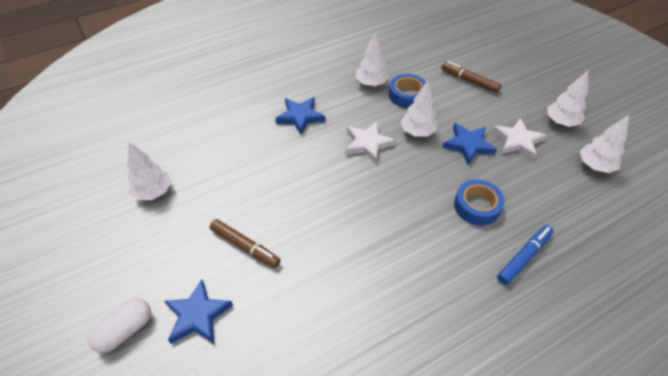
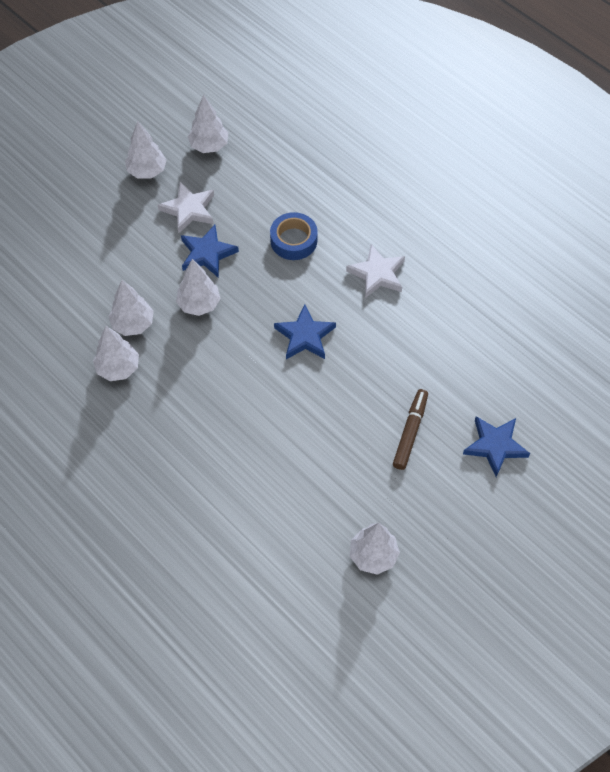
camera: 105 degrees left, 10 degrees up
white capsule [88,298,151,353] -> none
blue star [275,97,325,135] -> blue star moved to [274,304,336,359]
white star [345,121,396,163] -> white star moved to [346,244,405,298]
blue tape [389,74,426,108] -> white tree [109,280,154,336]
brown marker [441,61,501,93] -> none
blue marker [497,225,554,285] -> none

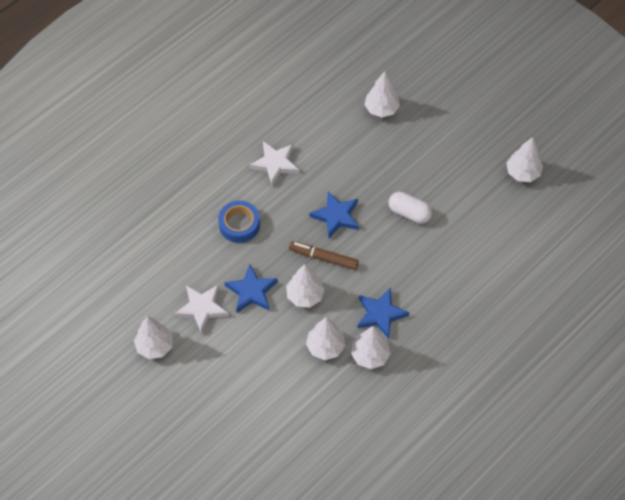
camera: 90 degrees left, 0 degrees up
white tree [188,95,228,153] -> white tree moved to [364,72,400,118]
brown marker [393,389,428,470] -> brown marker moved to [289,241,359,270]
blue star [463,416,530,477] -> blue star moved to [358,288,409,339]
none -> white capsule [389,192,432,224]

